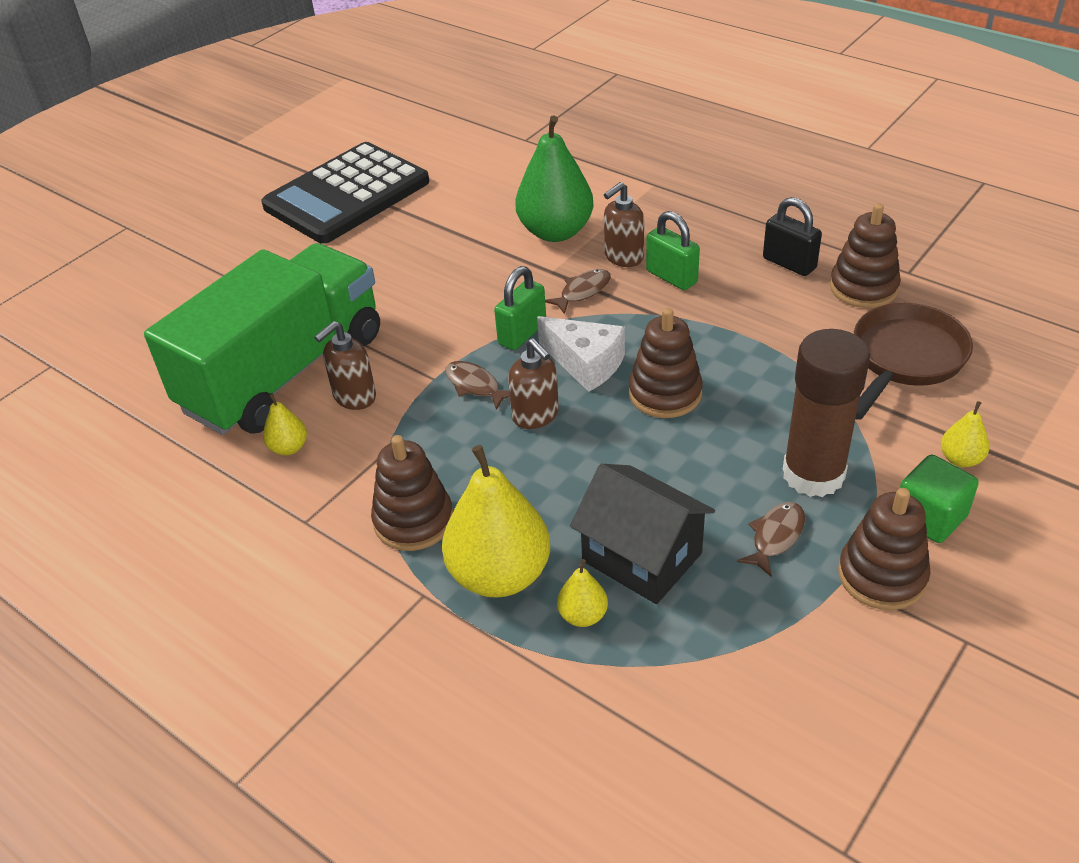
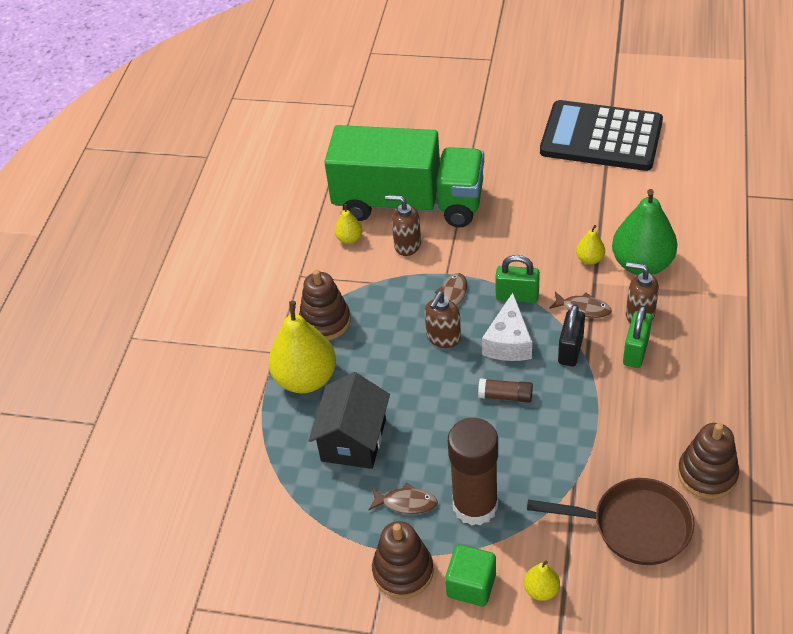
camera: 65 degrees right, 5 degrees up
yellow pear [557,559,608,627] -> yellow pear moved to [576,225,605,265]
brown stacking toy [629,308,703,418] -> brown glue stick [478,378,533,403]
black padlock [763,197,822,276] -> black padlock moved to [558,304,585,366]

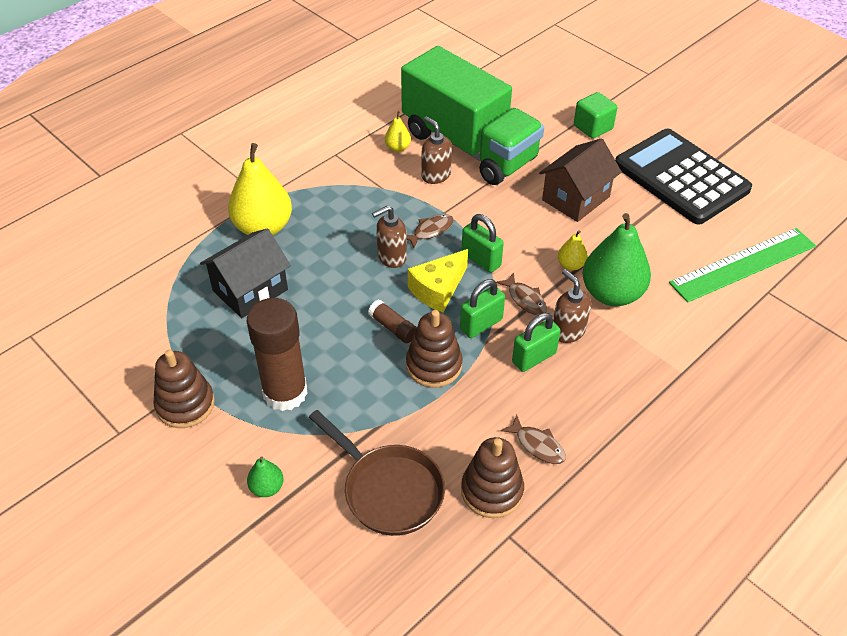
camera: 30 degrees right, 0 degrees up
brown stacking toy [299,269,351,340] -> brown stacking toy moved to [406,310,463,388]
brown fish [369,483,438,514] -> brown fish moved to [500,415,566,464]
green cube [445,545,496,606] -> green cube moved to [574,92,617,139]
white cheese [482,293,532,361] -> yellow cheese [408,249,468,312]
yellow pear [524,561,560,601] -> green pear [247,456,283,497]
black padlock [558,304,585,366] -> green padlock [460,279,505,338]
none -> brown house [539,138,622,222]
none -> green ruler [669,228,816,303]

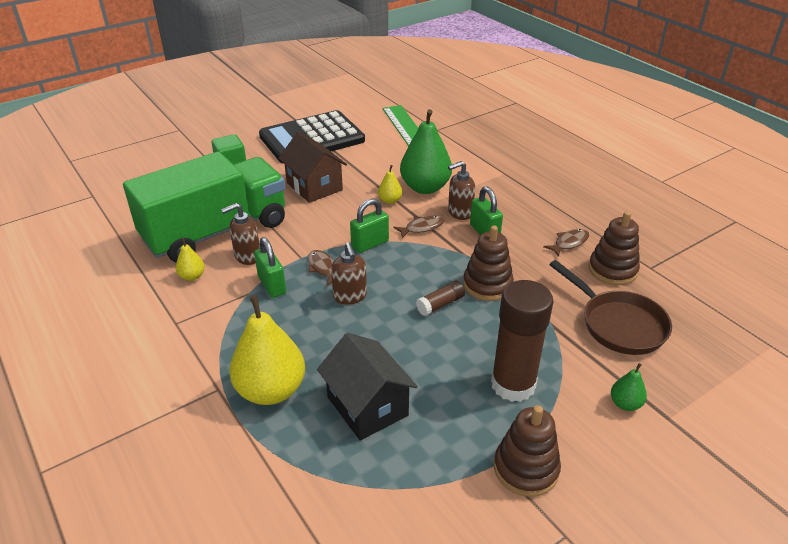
camera: 80 degrees left, 10 degrees down
brown pan [309,410,445,536] -> brown pan turned 90 degrees clockwise [549,260,672,355]
yellow cheese [408,249,468,312] -> none
green padlock [460,279,505,338] -> green padlock moved to [254,237,286,298]

